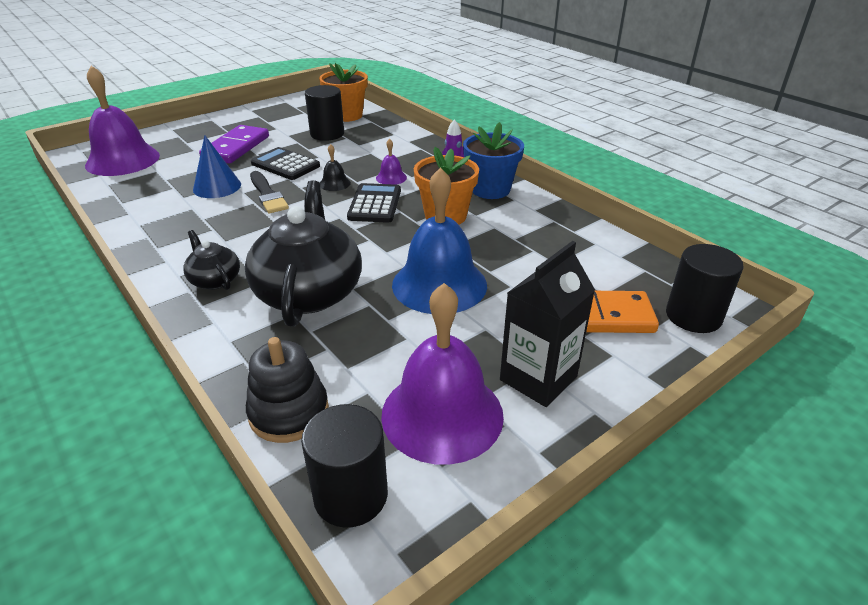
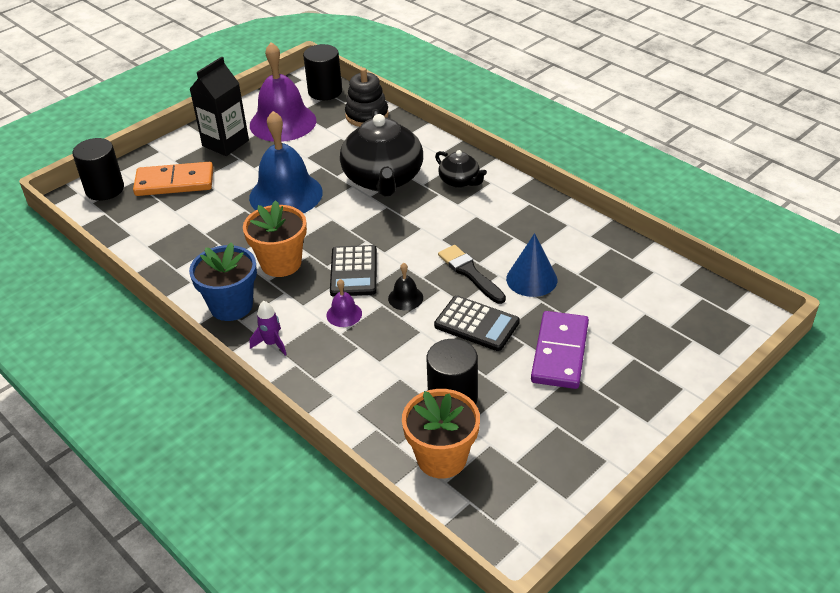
camera: 175 degrees right, 5 degrees up
purple bell [85,66,160,176] -> none

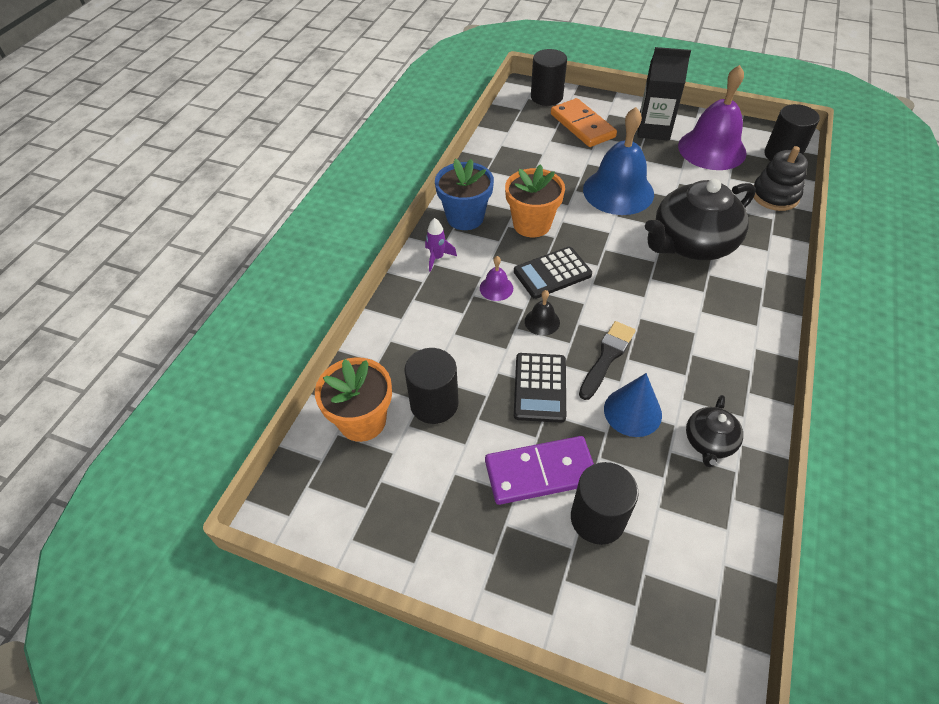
camera: 65 degrees right, 10 degrees up
black teapot [435,150,487,188] -> black teapot moved to [686,395,743,467]
none -> black cylinder [571,462,638,545]

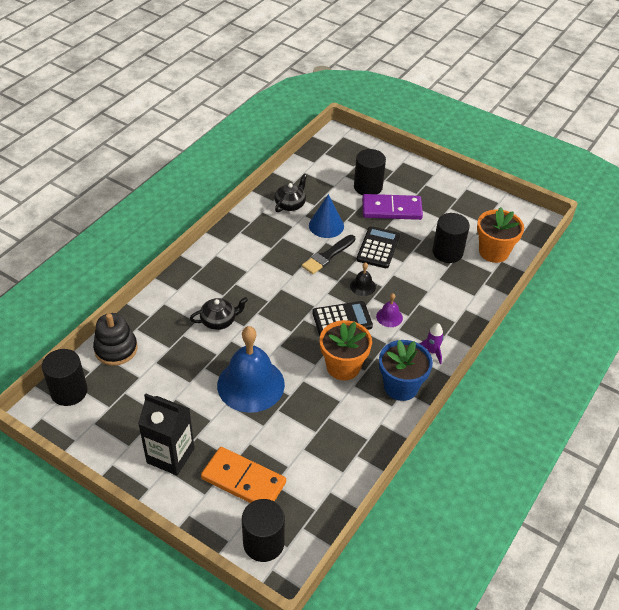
camera: 170 degrees left, 5 degrees down
orange domino [551,98,617,147] -> orange domino turned 45 degrees counterclockwise [201,447,286,503]
black teapot [645,179,756,260] -> black teapot [190,297,248,330], size x0.49
purple bell [678,65,747,170] -> none

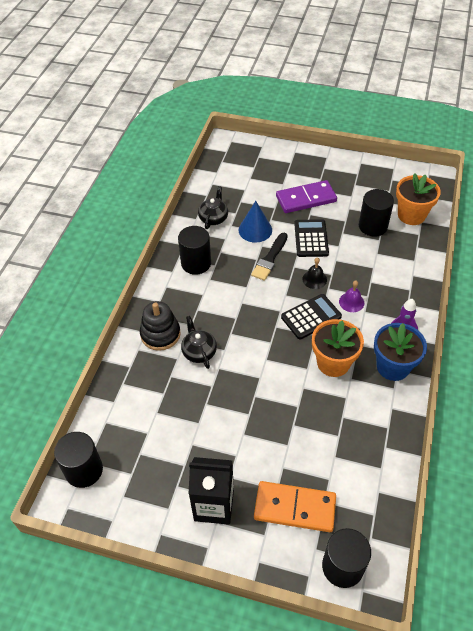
camera: 15 degrees left, 5 degrees up
black stacking toy [93,313,138,366] -> black stacking toy moved to [140,301,181,351]
black teapot [190,297,248,330] -> black teapot turned 75 degrees counterclockwise [181,316,217,369]
blue bell [217,326,285,413] -> none
black cylinder [354,149,386,195] -> black cylinder moved to [178,226,211,275]

